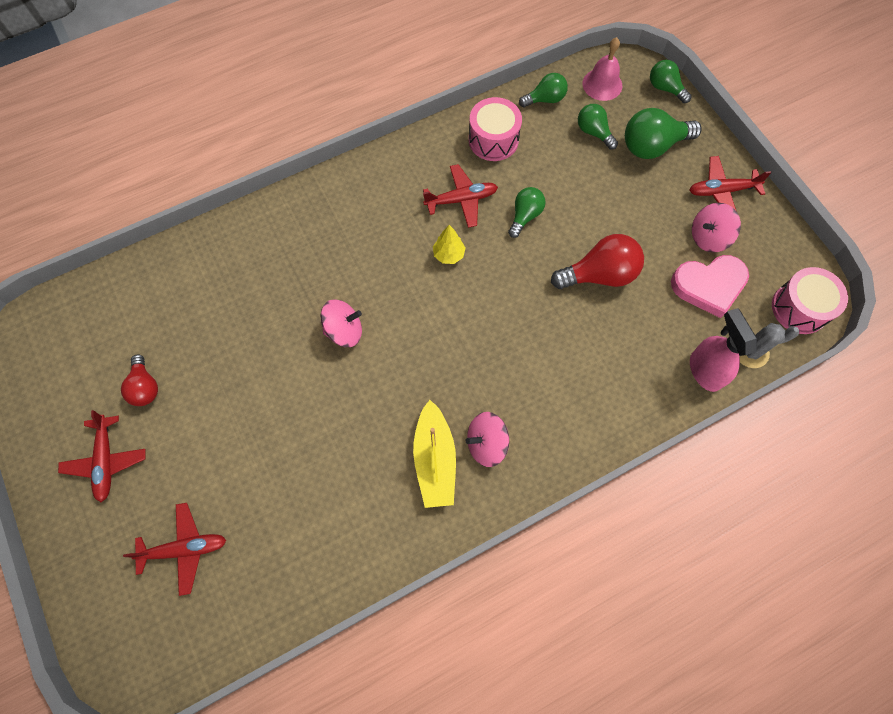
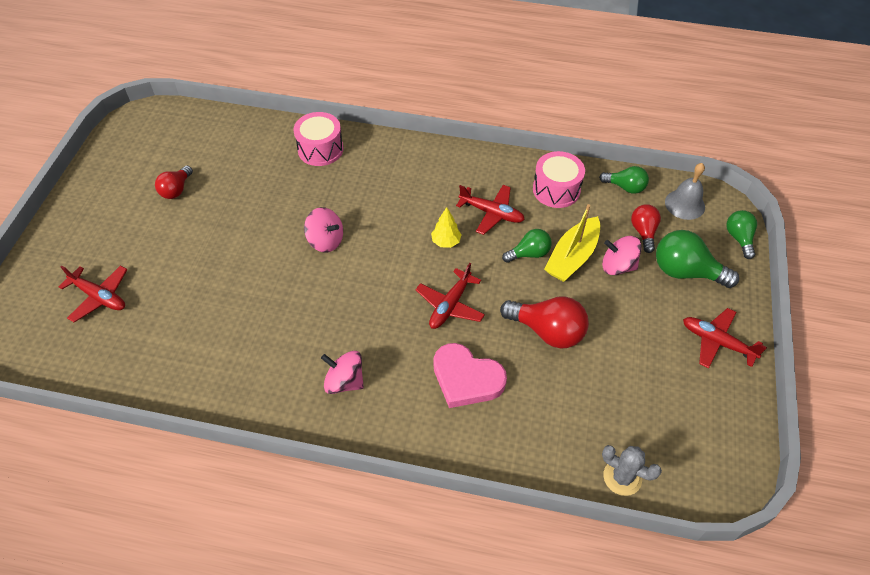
camera: 40 degrees right, 15 degrees down
red plane [58,410,146,502] -> red plane moved to [416,263,485,329]
yellow boat [413,400,456,508] -> yellow boat moved to [544,204,600,282]
green light bulb [578,104,618,150] -> red light bulb [631,204,661,253]
pink bell [583,37,622,101] -> grey bell [665,163,705,220]
pink heart [671,255,749,318] -> pink heart moved to [433,343,507,408]
pink spray bottle [690,308,757,392] -> none
pink spinning top [692,203,741,253] -> pink spinning top moved to [602,236,642,275]
pink drum [772,267,848,334] -> pink drum moved to [293,112,343,166]

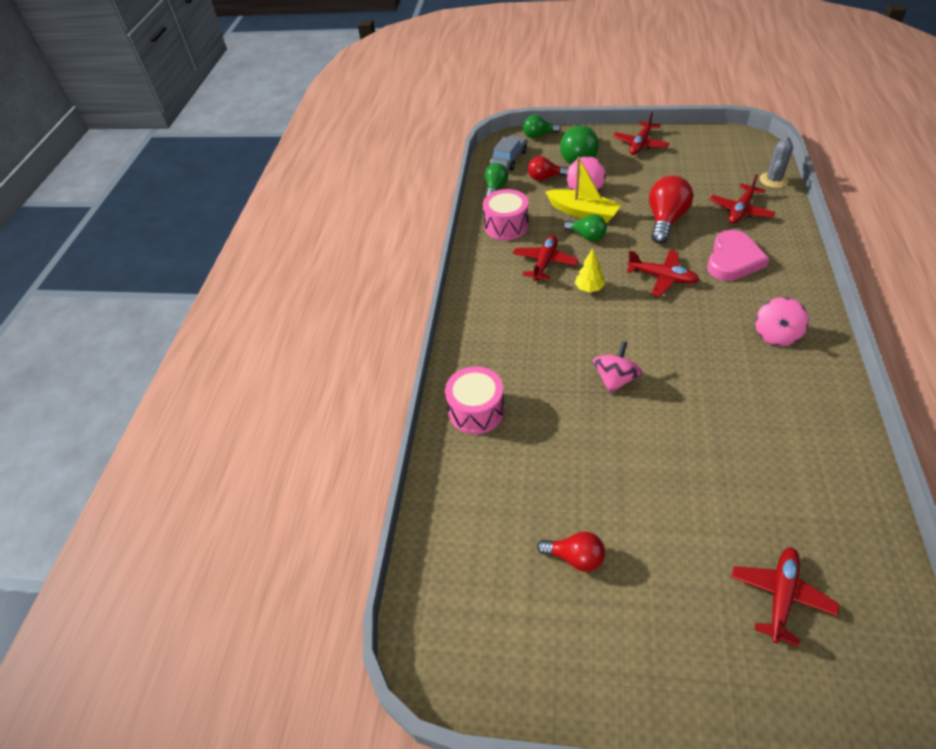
camera: 90 degrees left, 5 degrees down
green light bulb [502,229,552,263] -> green light bulb turned 150 degrees clockwise [563,214,607,241]
grey bell [665,163,705,220] -> grey car [489,135,527,170]
none -> red plane [710,174,776,224]

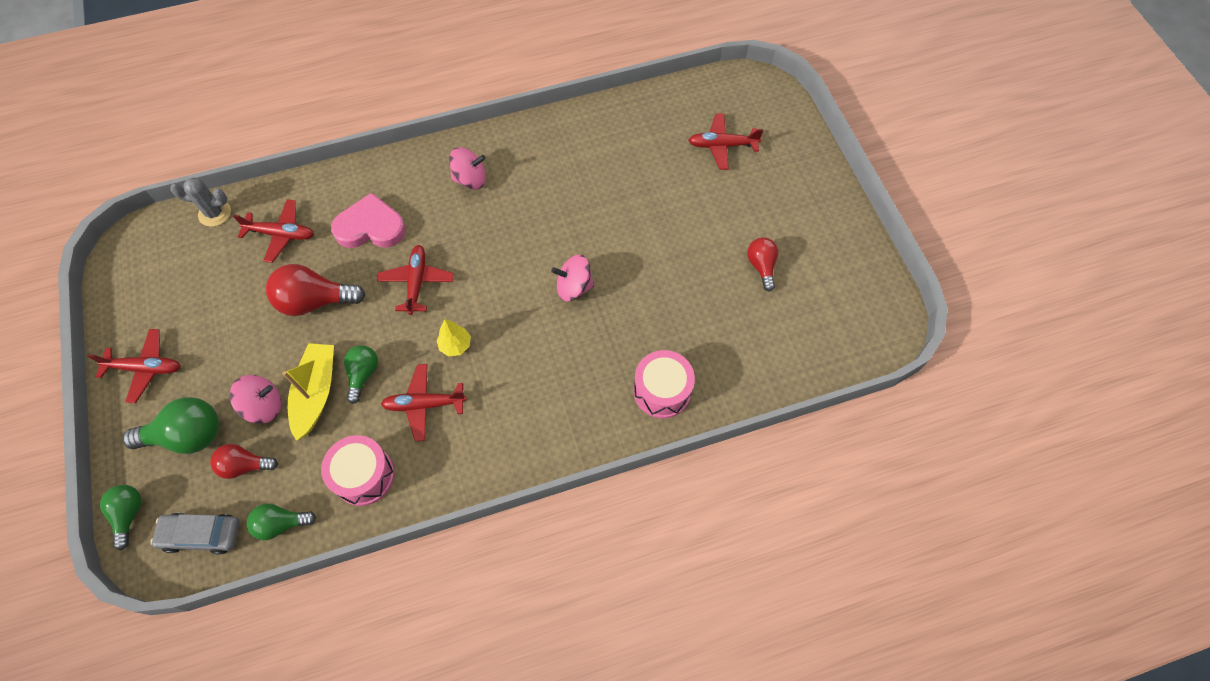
camera: 120 degrees left, 15 degrees up
green light bulb [523,115,561,138] -> green light bulb turned 150 degrees counterclockwise [100,485,142,550]
red light bulb [528,156,568,181] -> red light bulb turned 120 degrees clockwise [210,444,278,479]

